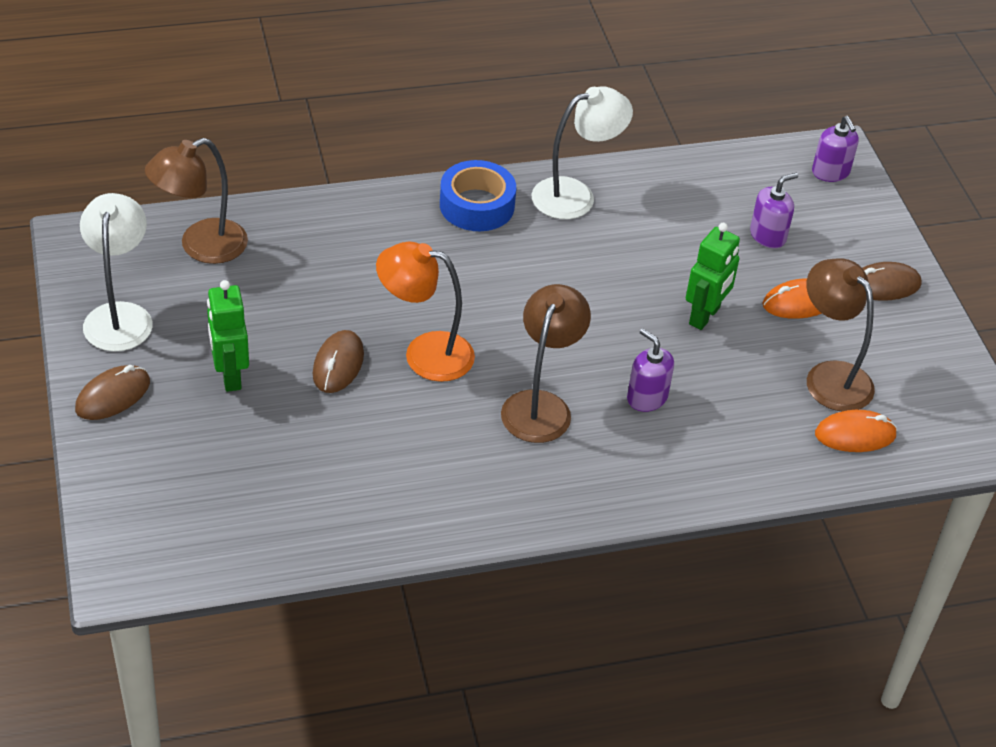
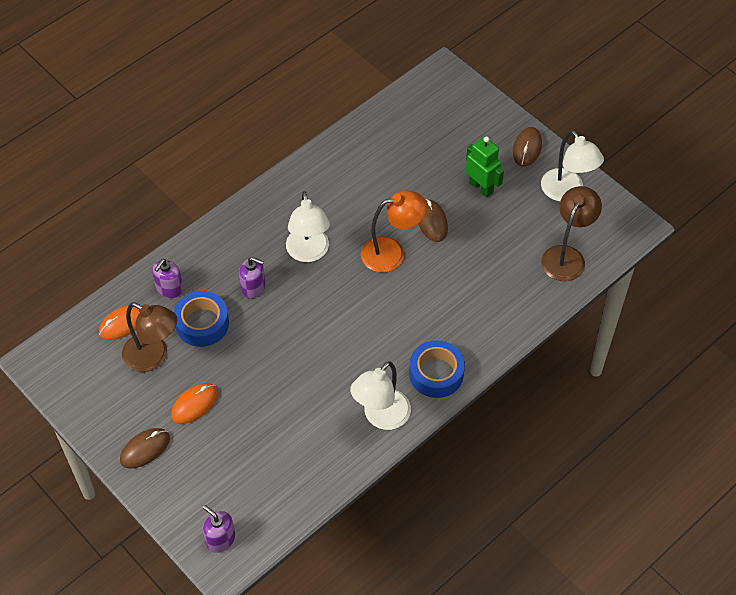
camera: 155 degrees right, 10 degrees up
brown lamp [501,284,591,443] -> white lamp [286,191,330,262]
green robot [686,223,740,330] -> none
purple soap dispenser [750,173,798,248] -> purple soap dispenser moved to [152,259,183,298]
none -> blue tape [174,291,229,347]

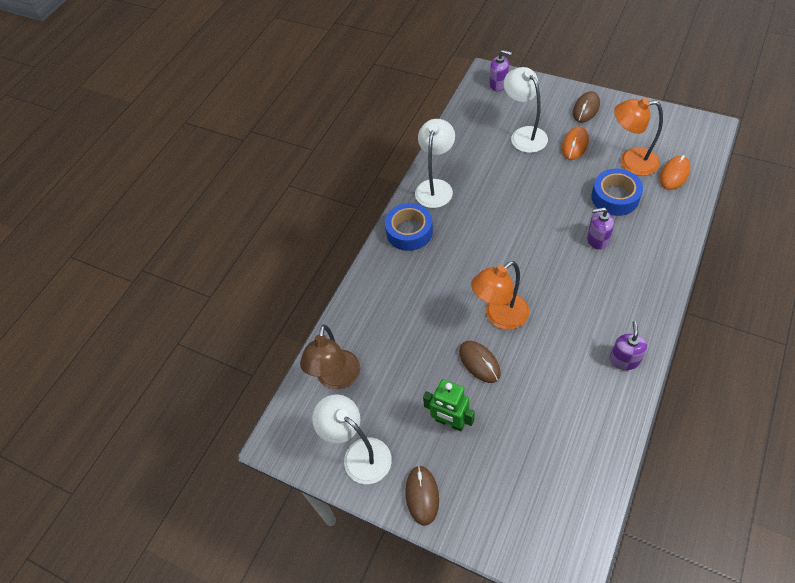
camera: 165 degrees right, 0 degrees up
brown lamp [122,303,177,372] -> orange lamp [614,98,663,176]
purple soap dispenser [152,259,183,298] -> purple soap dispenser moved to [610,321,647,370]
white lamp [286,191,330,262] -> white lamp moved to [504,67,548,153]

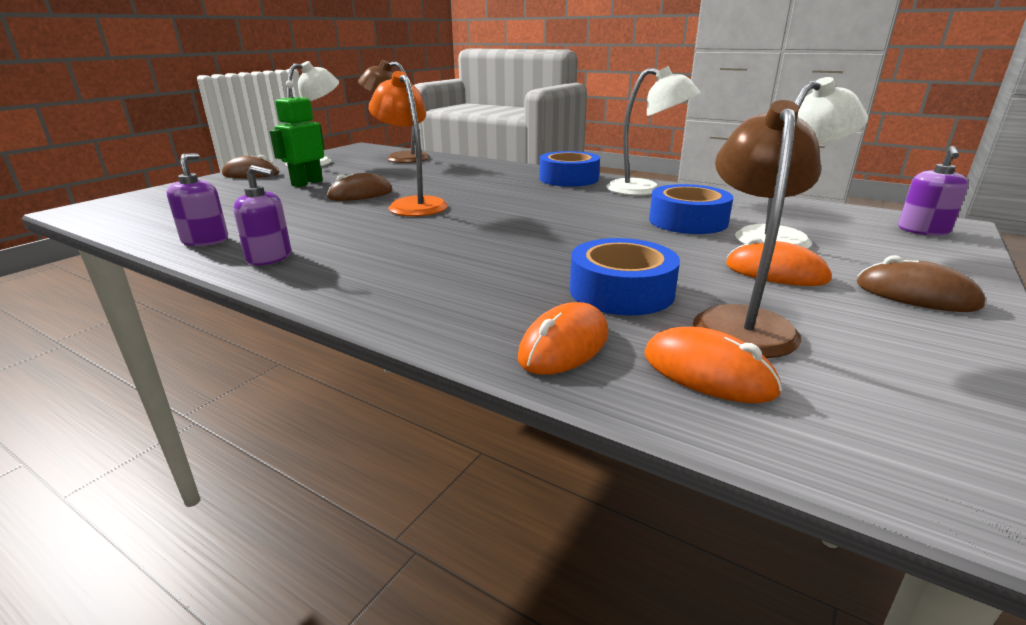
camera: 90 degrees right, 30 degrees down
purple soap dispenser [587,208,614,250] -> purple soap dispenser moved to [167,153,228,246]
orange lamp [614,98,663,176] -> brown lamp [693,100,821,358]
none -> orange mouse [518,302,608,375]
none -> blue tape [649,184,733,234]

